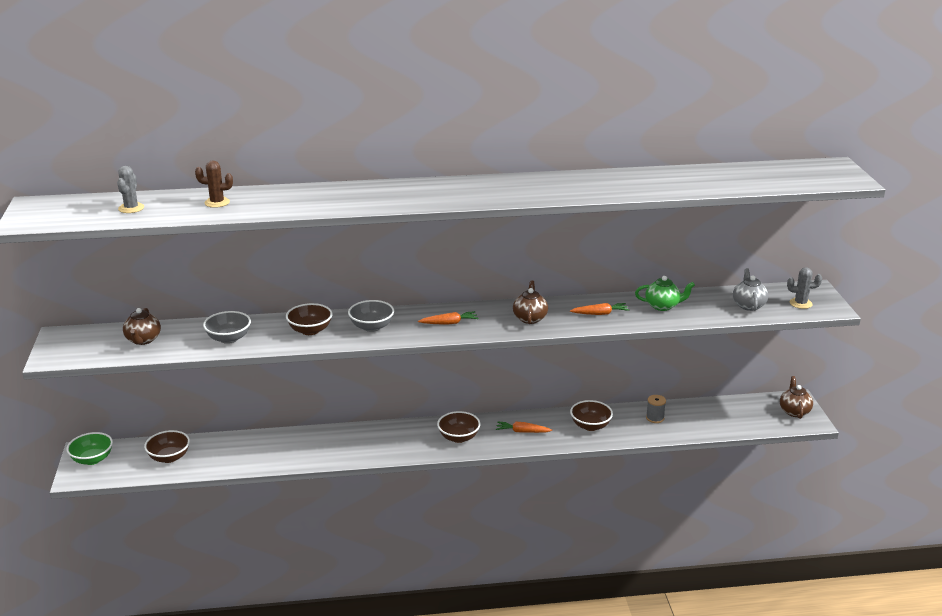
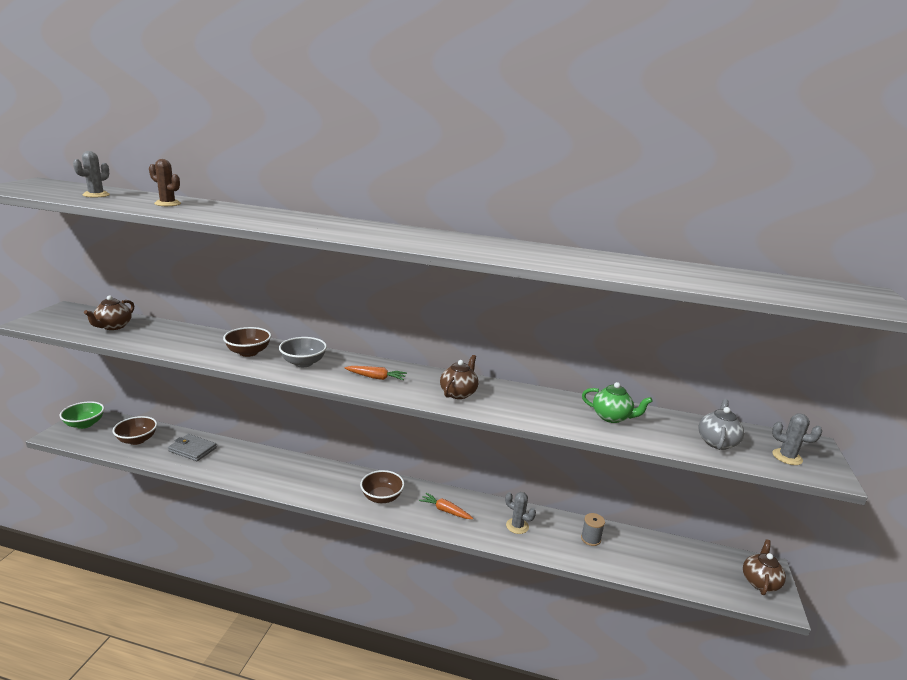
camera: 20 degrees right, 5 degrees down
grey bowl [203,311,251,344] -> none
orange carrot [570,303,629,315] -> none
brown bowl [570,400,613,431] -> grey cactus [505,492,536,534]
none -> grey wallet [168,434,217,461]

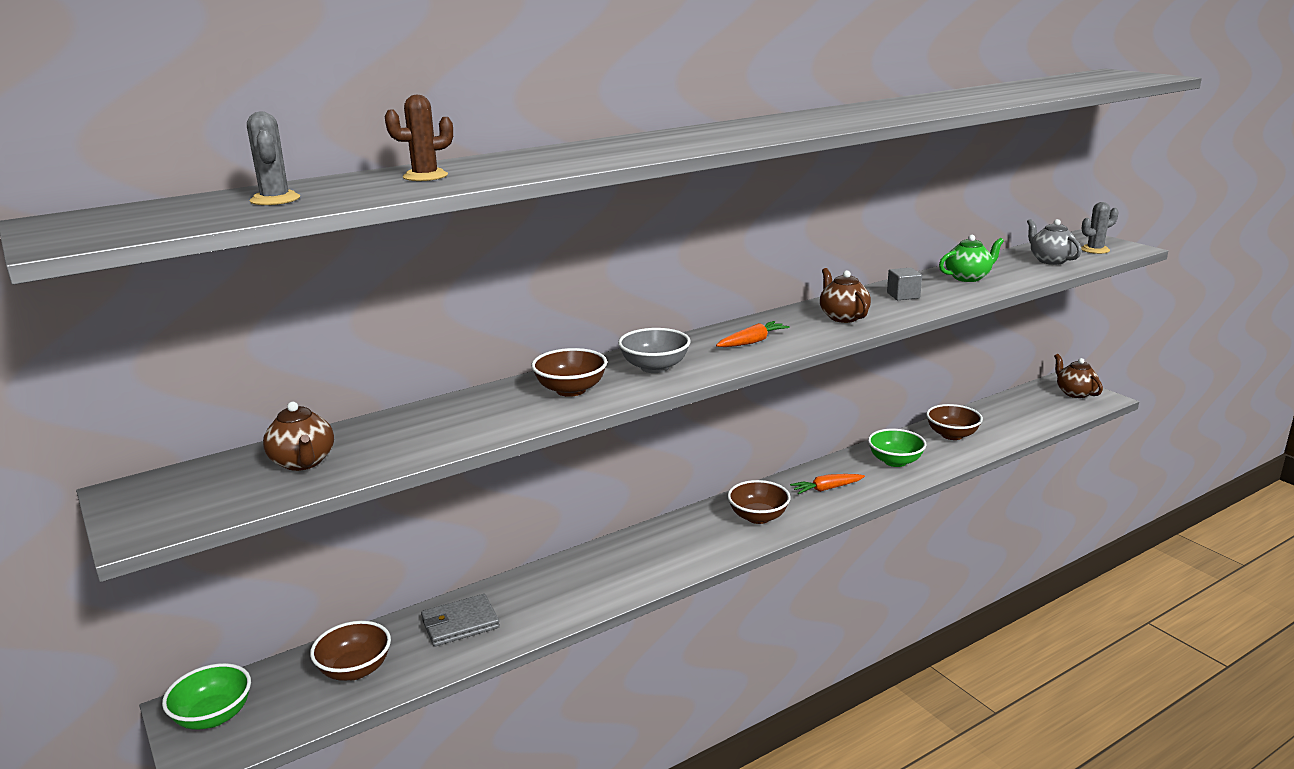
camera: 45 degrees left, 0 degrees up
grey cactus [505,492,536,534] -> green bowl [868,429,926,467]
grey spool [581,513,605,546] -> brown bowl [926,404,983,440]
none -> grey cube [887,268,922,300]

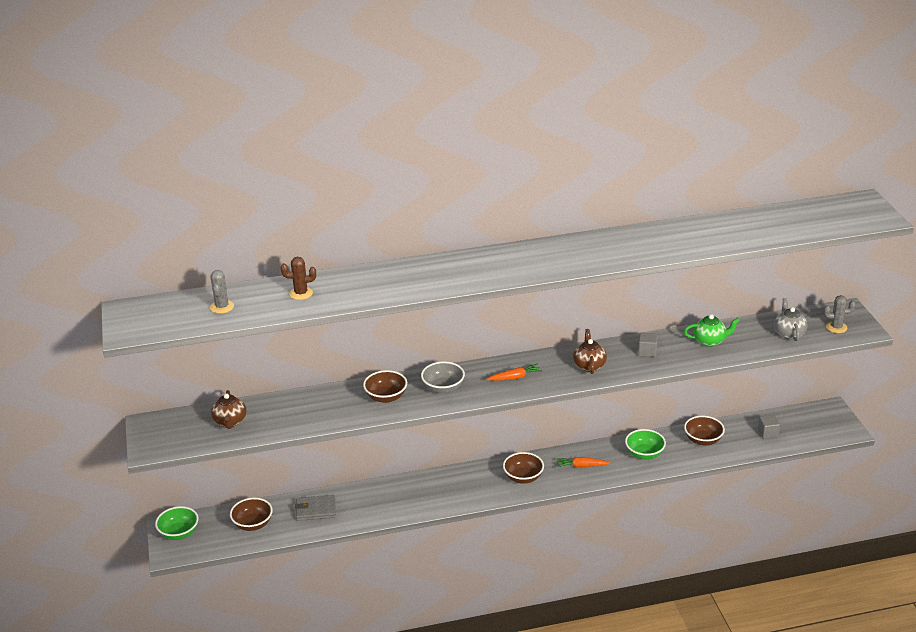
camera: 20 degrees right, 10 degrees up
brown teapot [1054,354,1103,398] -> none
none -> grey cube [758,415,780,439]

